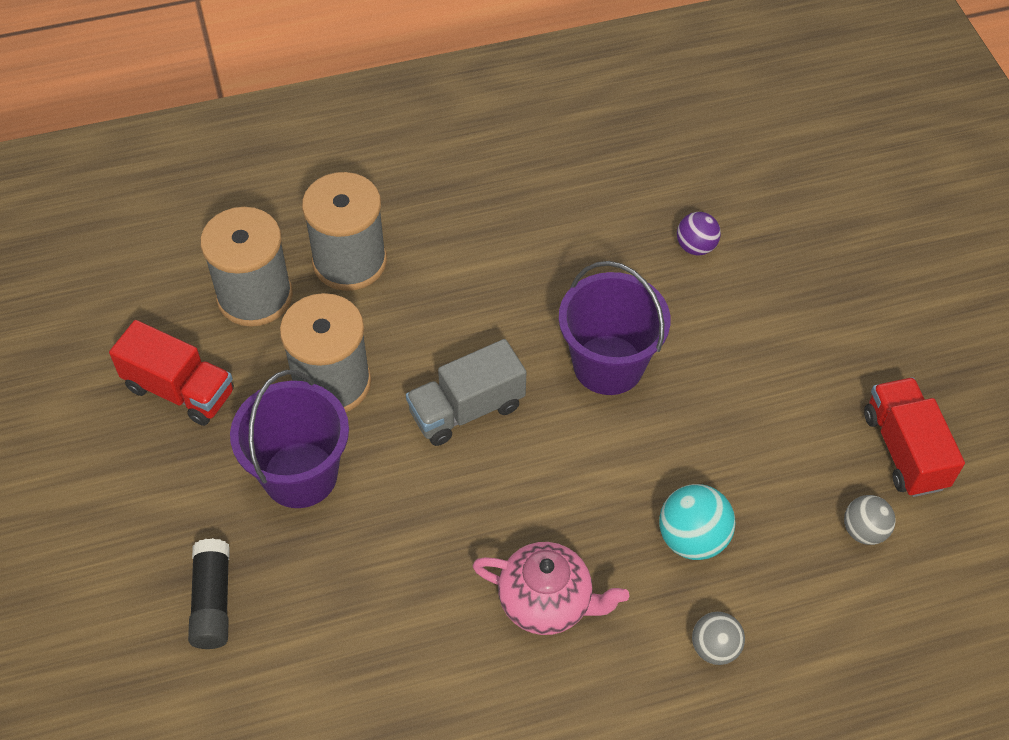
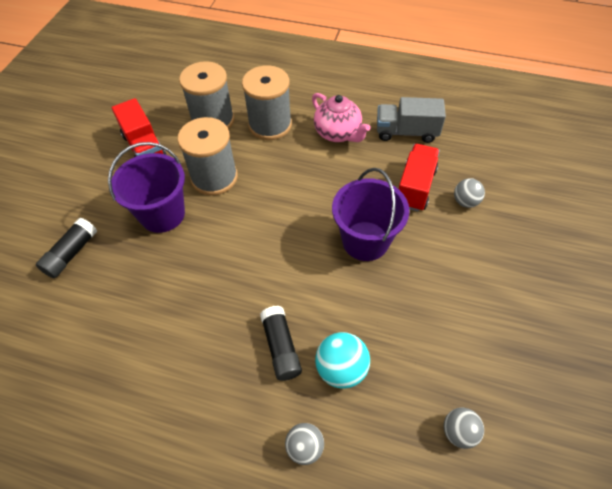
camera: 35 degrees right, 0 degrees up
grey truck [406,339,527,446] -> grey truck moved to [377,97,446,143]
pink teapot [473,542,629,635] -> pink teapot moved to [312,93,371,142]
purple ball [677,212,721,255] -> grey ball [454,178,485,208]
red truck [864,377,965,497] -> red truck moved to [399,144,440,212]
none -> black glue stick [260,306,302,381]

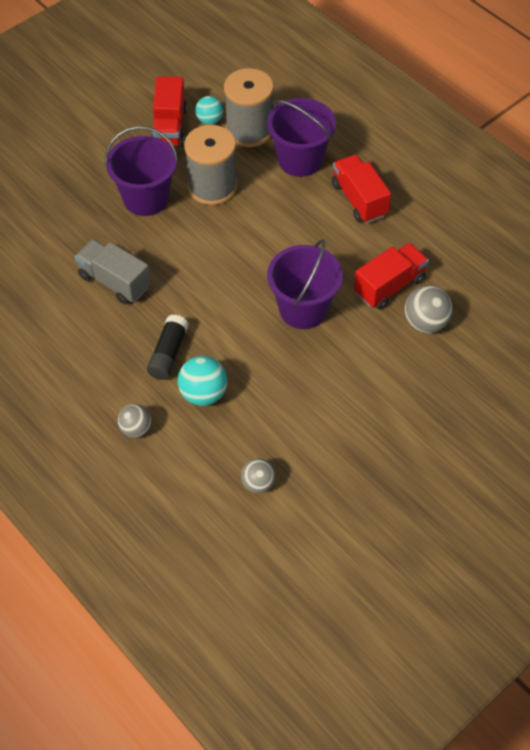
camera: 30 degrees right, 0 degrees up
black glue stick [36,218,97,278] -> none
grey spool [242,65,292,140] -> purple bucket [267,98,336,177]
pink teapot [312,93,371,142] -> red truck [332,155,391,223]
grey truck [377,97,446,143] -> grey truck moved to [75,239,151,305]
grey ball [454,178,485,208] -> grey ball [405,285,453,333], size x1.50
none -> turquoise ball [195,96,223,125]

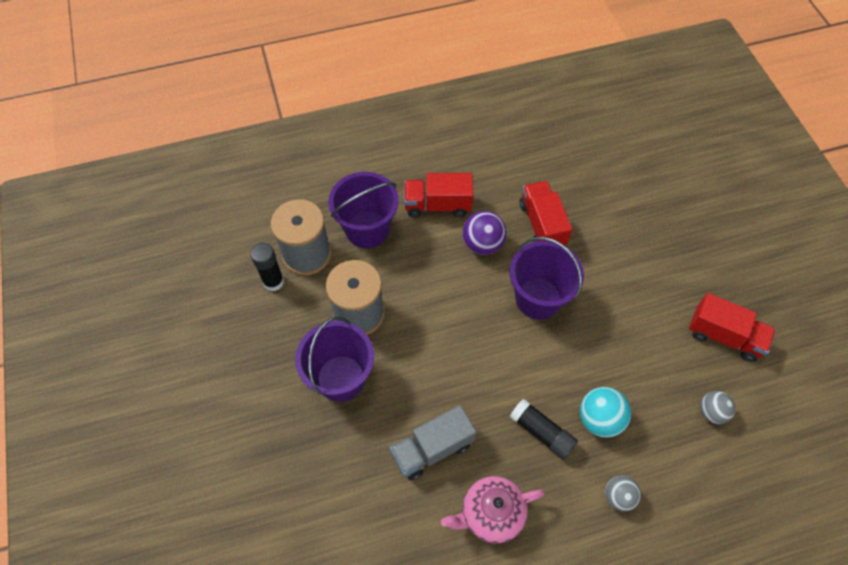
camera: 65 degrees left, 5 degrees up
red truck [151,76,187,147] -> red truck moved to [689,293,776,362]
turquoise ball [195,96,223,125] -> black glue stick [250,243,284,291]
grey ball [405,285,453,333] -> none
none -> pink teapot [441,476,544,544]
none -> purple ball [462,211,507,255]

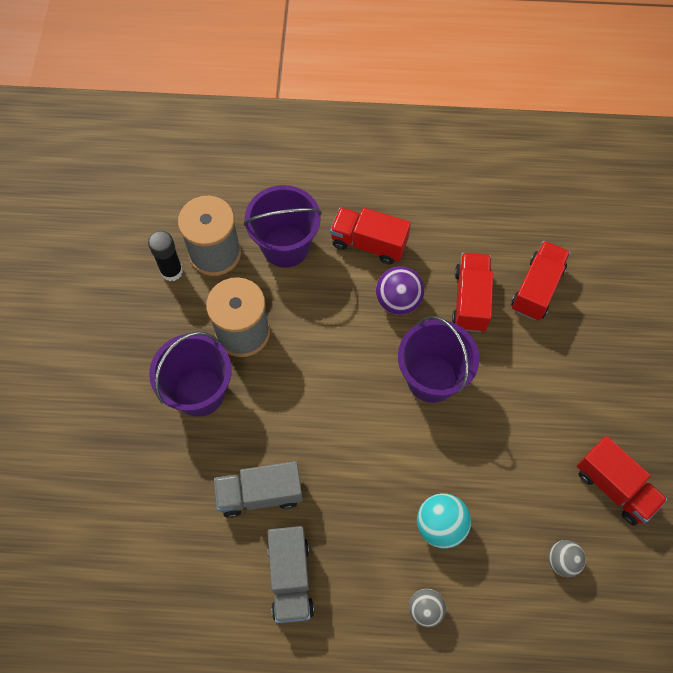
camera: 20 degrees right, 5 degrees up
pink teapot [441,476,544,544] -> grey truck [268,526,314,623]
black glue stick [510,399,578,459] -> none
none -> red truck [511,241,570,321]

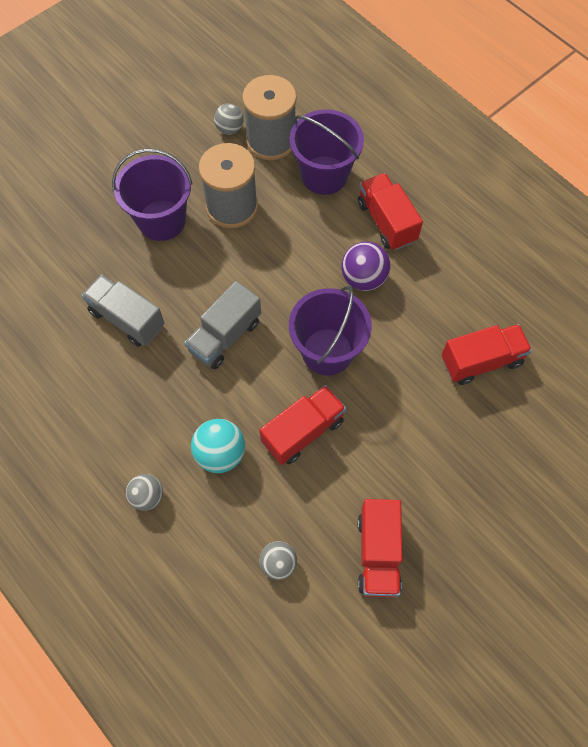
camera: 45 degrees right, 0 degrees up
black glue stick [148,231,183,281] -> grey ball [214,104,244,135]
grey truck [268,526,314,623] -> grey truck moved to [184,281,261,369]
red truck [452,253,493,332] -> red truck moved to [259,385,346,465]

